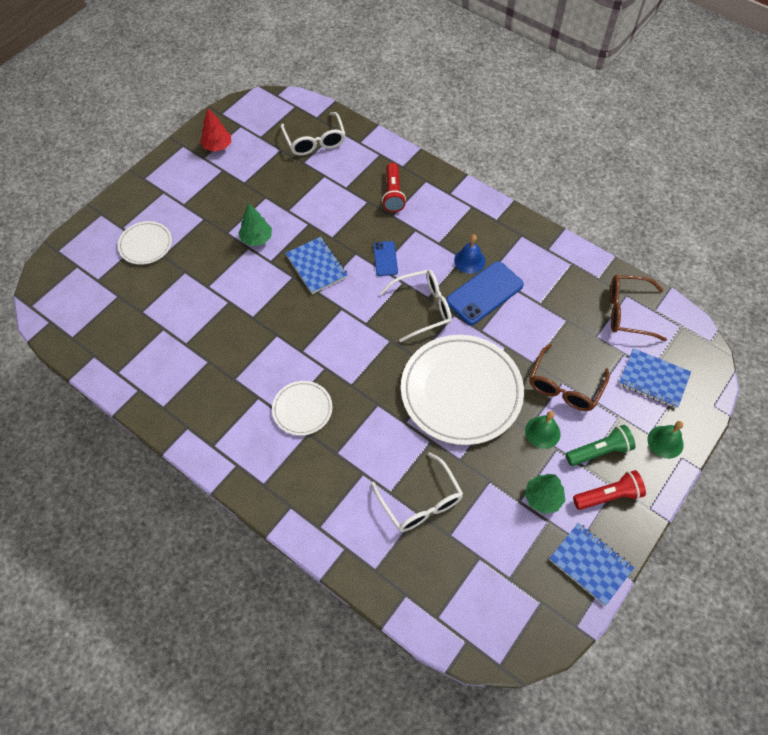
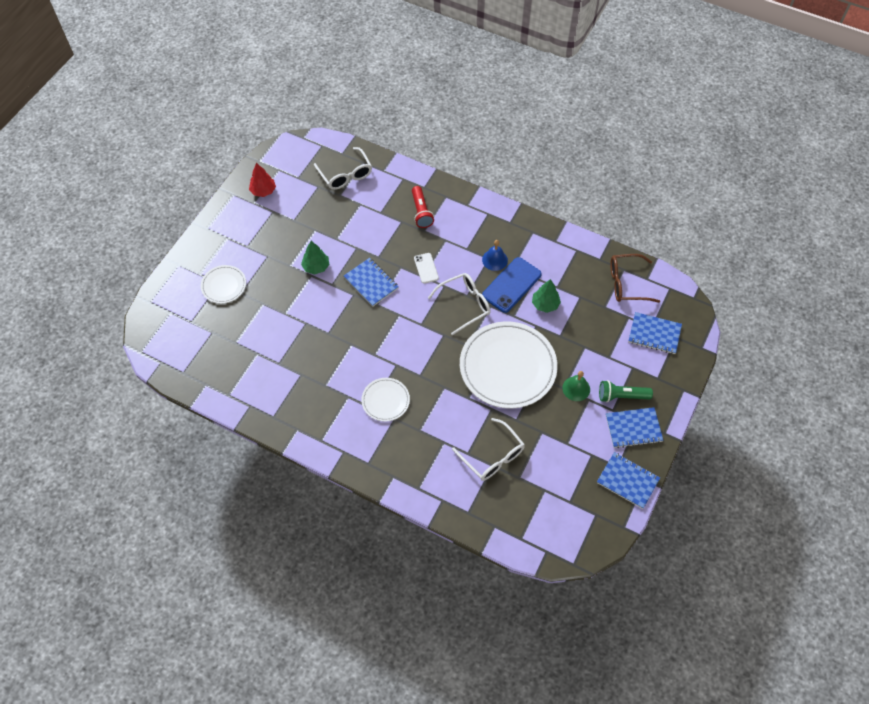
camera: 10 degrees left, 0 degrees up
blue phone [373,241,398,276] -> white phone [414,253,439,284]
green tree [525,474,565,514] -> green tree moved to [532,279,561,313]
brown glasses [530,344,610,411] -> none
green flashlight [566,425,635,466] -> green flashlight turned 150 degrees counterclockwise [599,380,653,402]
red flashlight [573,470,646,510] -> blue notebook [606,407,663,448]
green bell [647,421,684,459] -> none

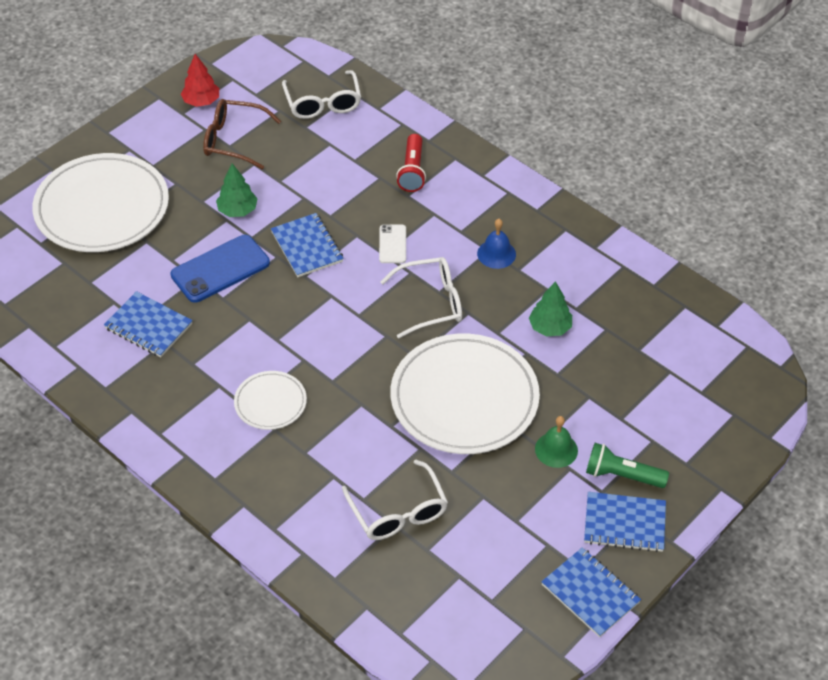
camera: 15 degrees right, 10 degrees down
white plate [201,265,246,304] -> white plate [32,153,169,252], size x2.05
blue phone [482,257,542,313] -> blue phone moved to [171,235,270,303]
brown glasses [610,254,660,303] -> brown glasses moved to [203,99,281,169]
blue notebook [628,312,682,354] -> blue notebook moved to [104,291,193,357]

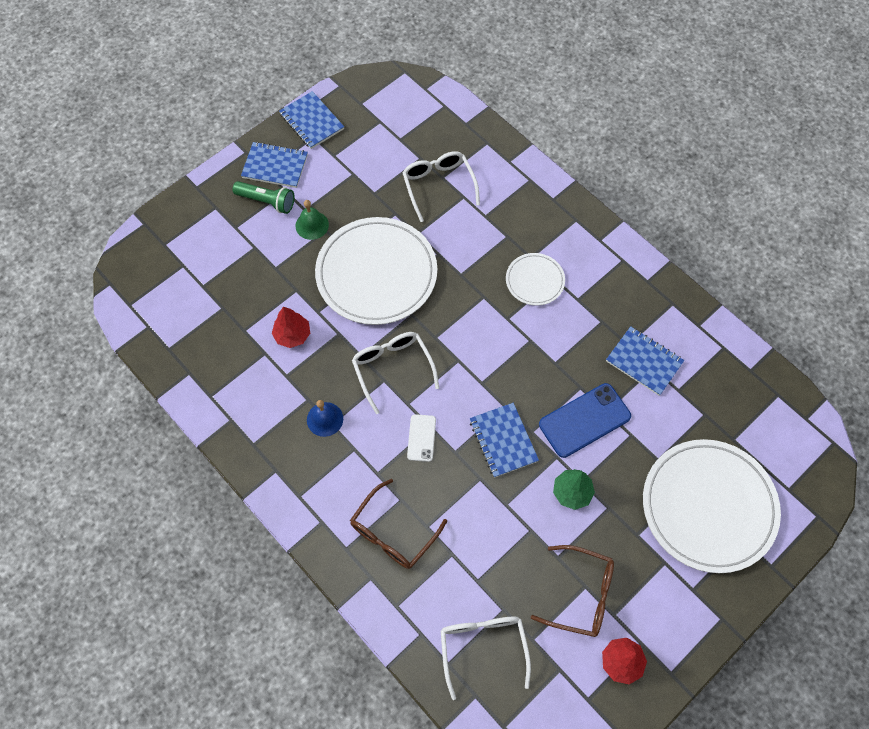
camera: 175 degrees left, 15 degrees up
white glasses [381,257,462,339] -> white glasses turned 75 degrees clockwise [352,332,439,414]
red flashlight [396,134,426,192] -> brown glasses [350,479,447,569]
green tree [529,281,572,337] -> red tree [272,307,310,348]

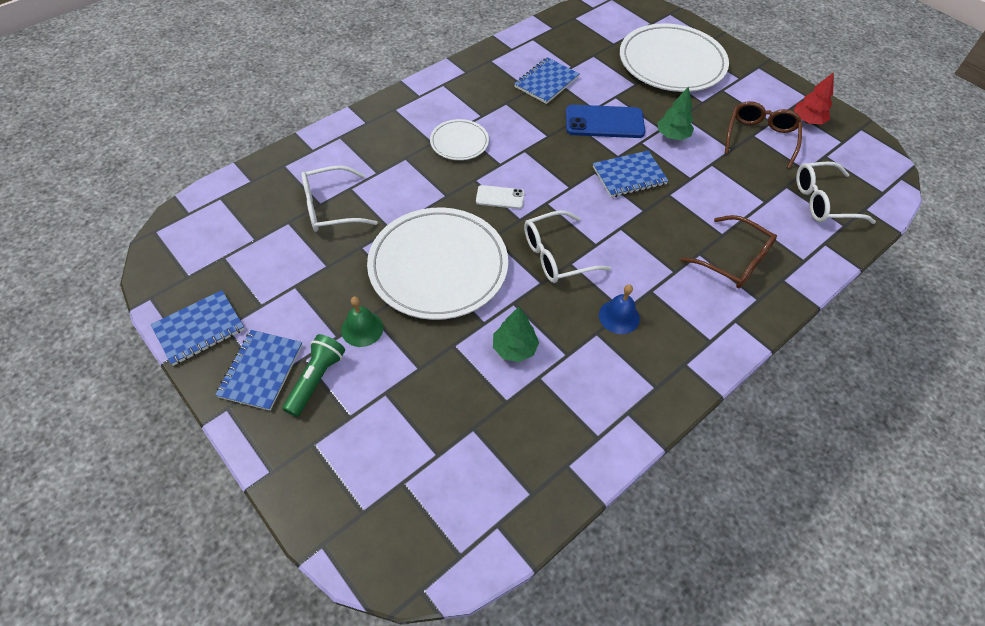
camera: 90 degrees left, 10 degrees down
red tree [272,307,310,348] -> green tree [493,307,539,362]
white phone [407,414,436,462] -> white phone moved to [476,185,525,209]
blue phone [539,383,631,458] -> blue phone turned 60 degrees counterclockwise [566,105,645,138]

